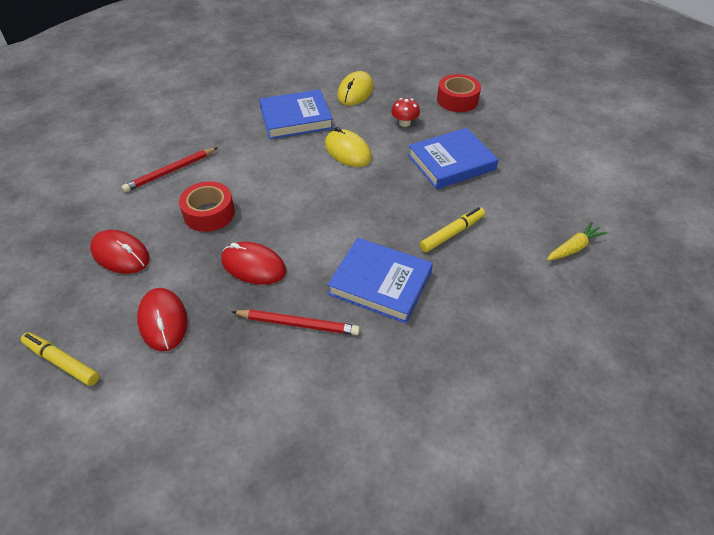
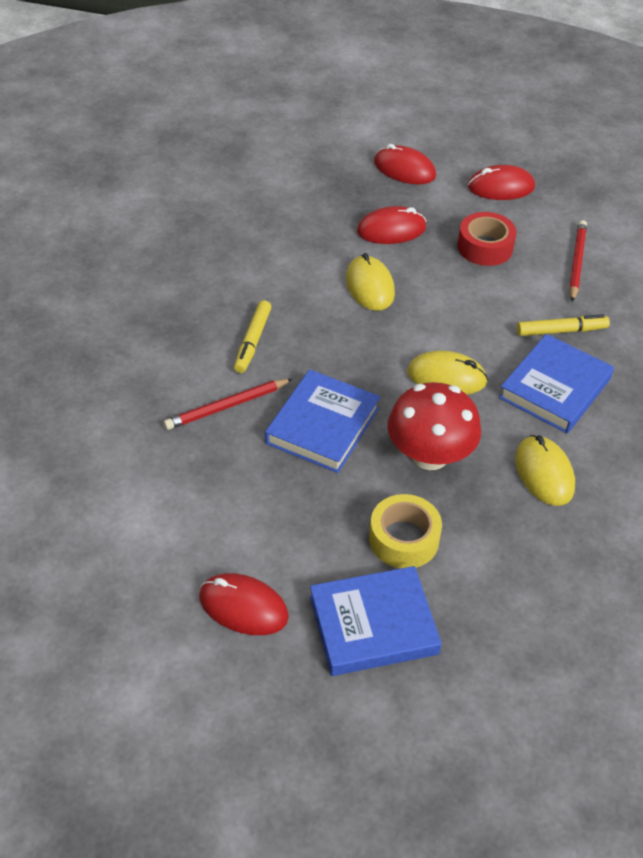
camera: 140 degrees right, 0 degrees up
yellow marker [21,332,99,386] -> yellow marker moved to [517,314,610,336]
red pencil [232,310,360,335] -> red pencil moved to [164,379,292,430]
blue book [327,238,433,323] -> blue book moved to [310,566,442,676]
red mushroom [391,98,420,127] -> red mushroom [388,382,481,470], size x2.11
red tape [437,74,481,112] -> yellow tape [369,494,442,568]
yellow carrot [547,222,607,260] -> none
none -> red mouse [199,573,289,635]
none -> yellow mouse [346,253,395,311]

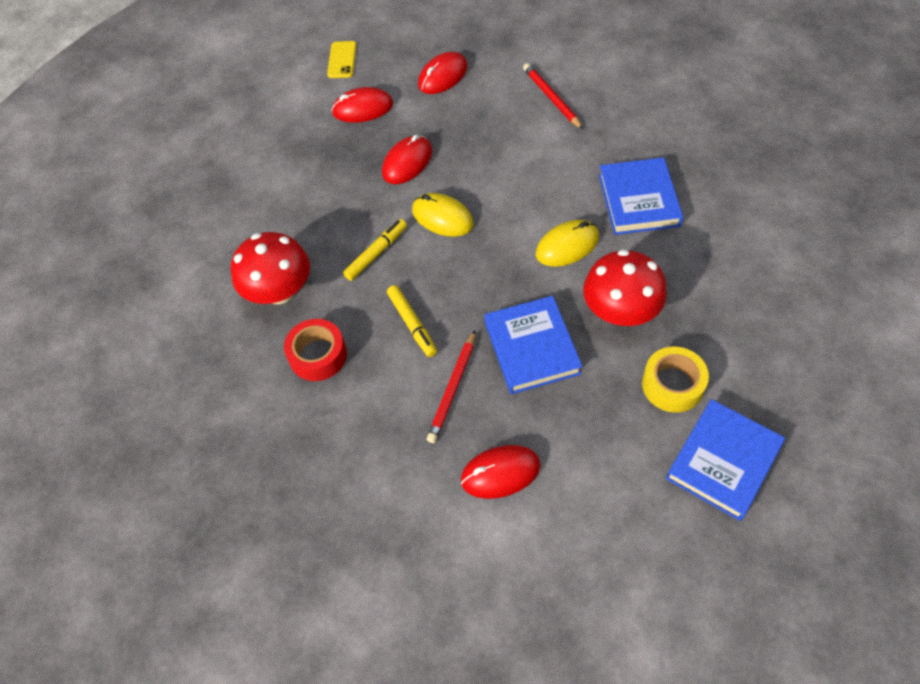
camera: 35 degrees left, 10 degrees up
red mouse [199,573,289,635] -> red mouse moved to [461,445,541,499]
red tape [458,212,517,266] -> red tape moved to [284,319,347,381]
yellow mouse [515,435,575,506] -> none
yellow marker [517,314,610,336] -> yellow marker moved to [343,219,407,281]
none -> red mushroom [231,232,310,304]
none -> yellow phone [327,41,357,78]

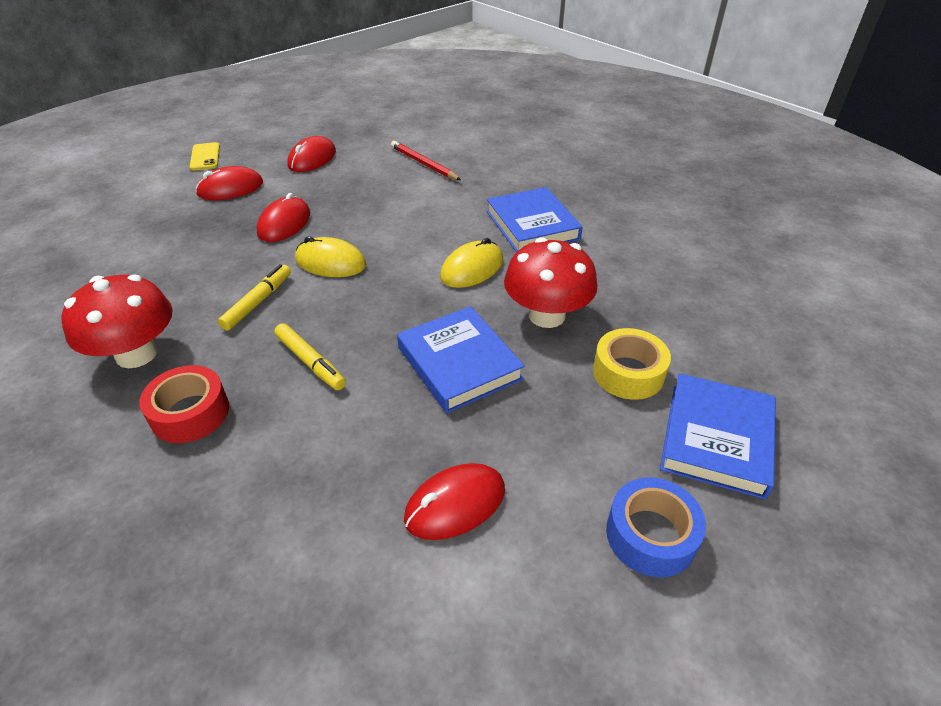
camera: 20 degrees left, 15 degrees down
red pencil [427,331,475,443] -> none
none -> blue tape [606,477,706,578]

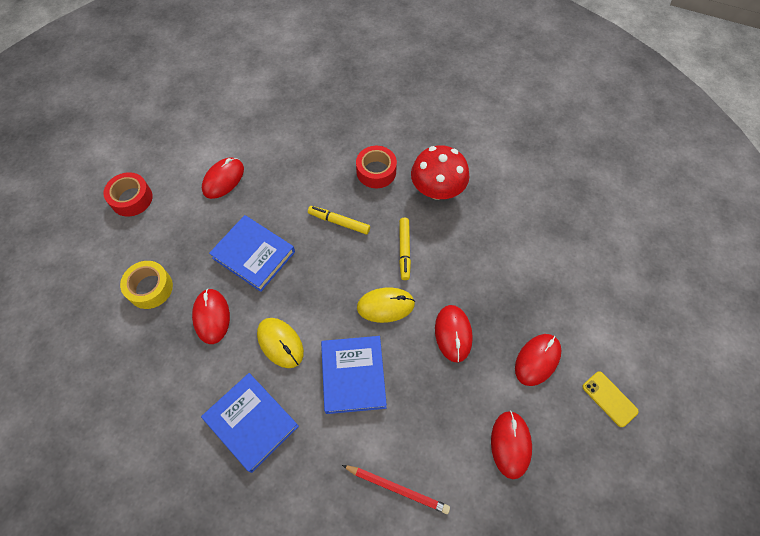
camera: 155 degrees right, 20 degrees up
yellow mouse [440,238,503,288] -> yellow mouse turned 60 degrees counterclockwise [257,318,304,368]
red mushroom [504,237,597,328] -> red mouse [192,289,230,344]
blue tape [606,477,706,578] -> red tape [104,172,153,217]
blue book [660,373,776,499] -> blue book moved to [321,336,387,414]

